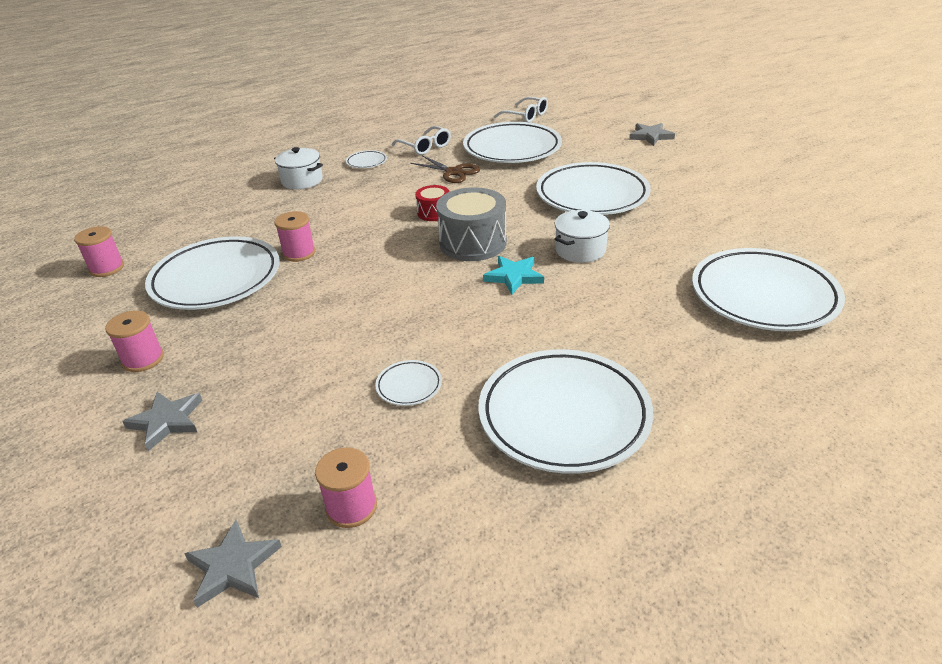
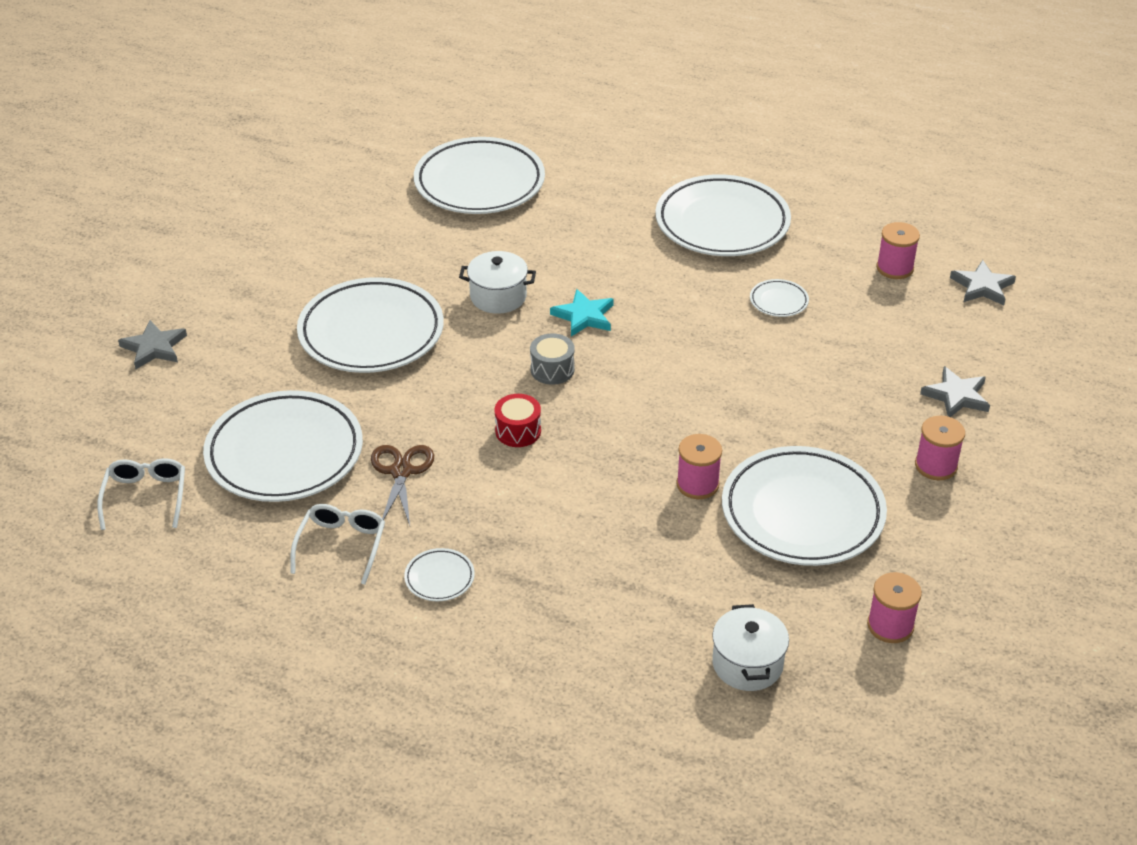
camera: 130 degrees left, 5 degrees up
white pot [274,147,323,189] -> white pot moved to [712,604,789,691]
grey drum [436,187,507,261] -> grey drum [530,334,574,385], size x0.54

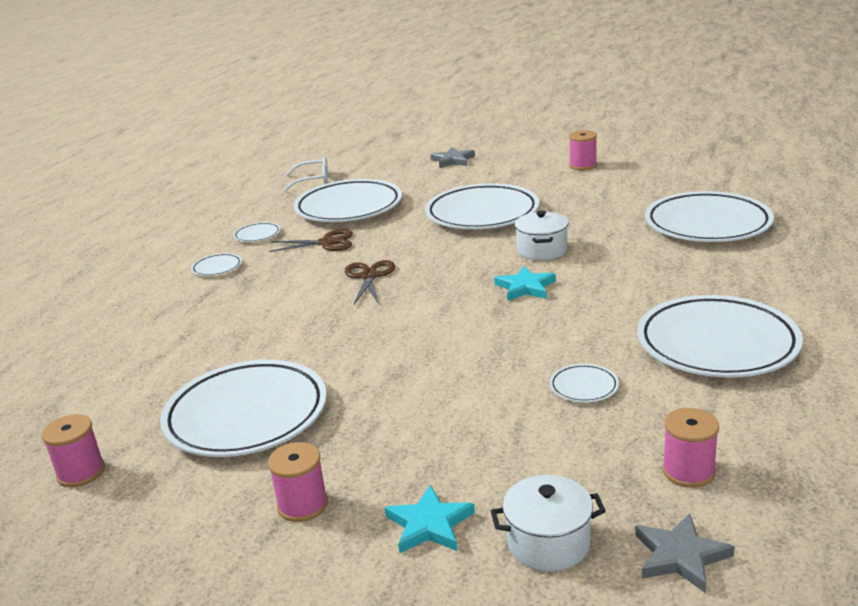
camera: 90 degrees right, 15 degrees down
white glasses [290,504,385,585] -> white plate [233,222,281,242]
red drum [494,394,541,447] -> brown scissors [345,260,395,304]
grey drum [530,334,574,385] -> none
pink spool [676,434,722,499] -> pink spool moved to [569,130,597,170]
white pot [712,604,789,691] -> white pot moved to [491,475,606,571]
grey star [920,366,990,417] -> turquoise star [385,485,475,554]

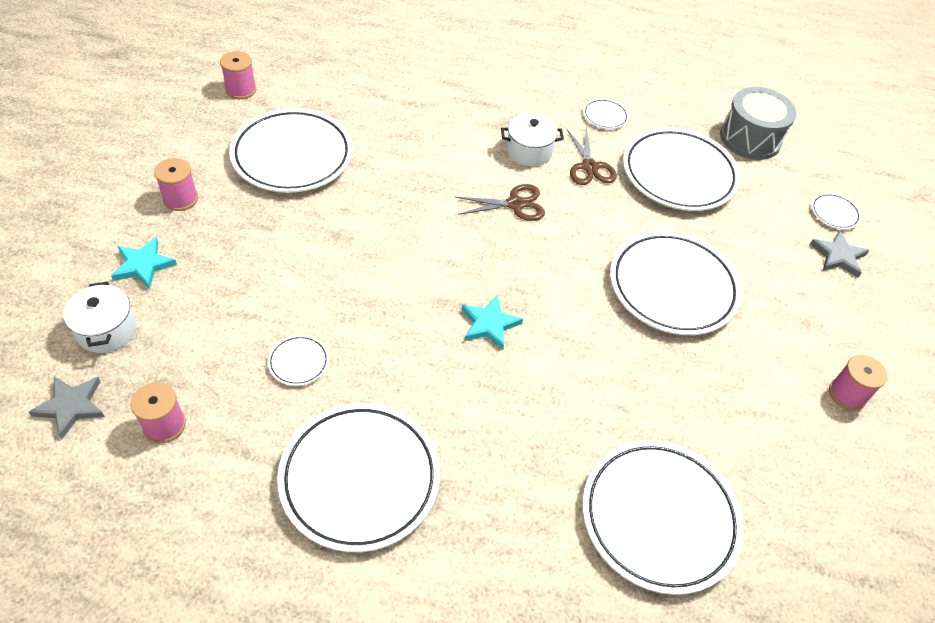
camera: 75 degrees right, 25 degrees up
white plate [191,253,242,276] -> white plate moved to [811,193,861,229]
white glasses [283,156,328,192] -> grey drum [720,87,797,160]
white pot [514,211,569,260] -> white pot moved to [501,113,564,167]

